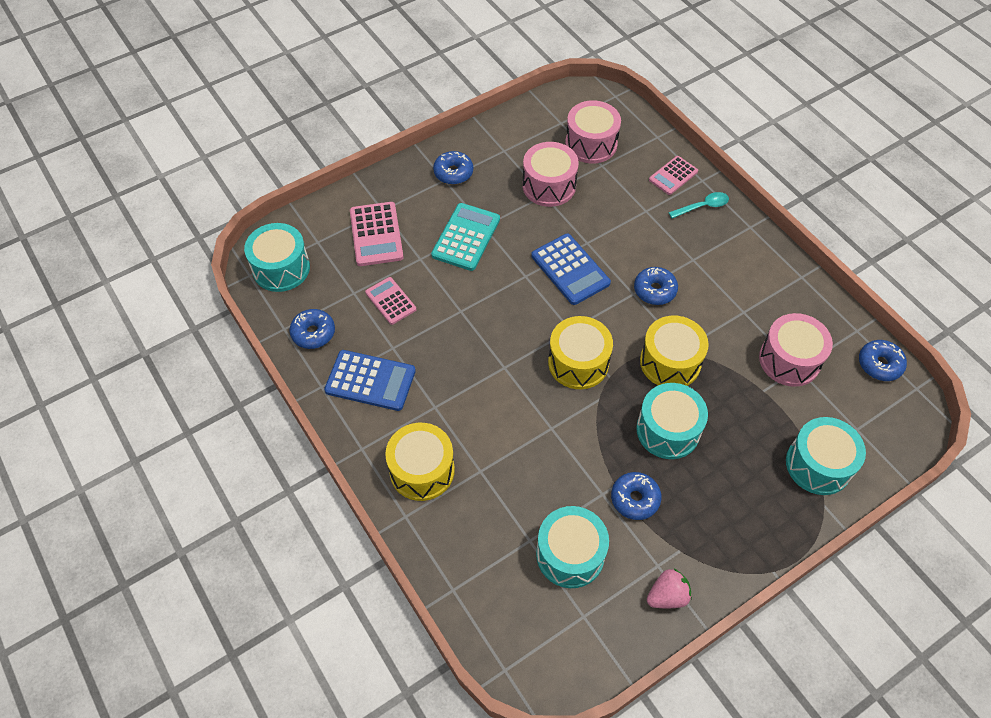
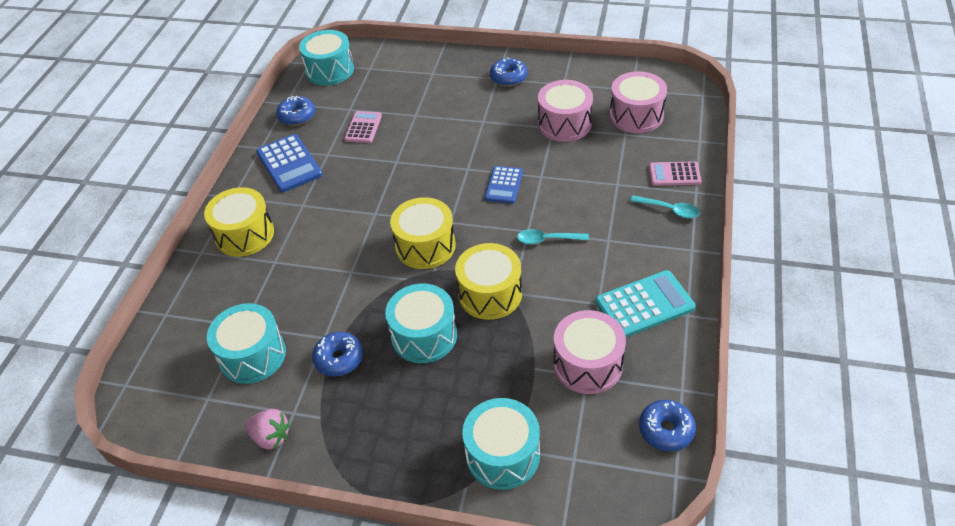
camera: 50 degrees right, 10 degrees down
pink calculator [350,202,403,266] -> none
turquoise calculator [431,203,500,271] -> turquoise calculator moved to [595,270,696,337]
blue calculator [531,234,611,305] -> blue calculator [485,166,523,204], size x0.64
blue donut [634,267,678,305] -> turquoise spoon [517,229,589,245]

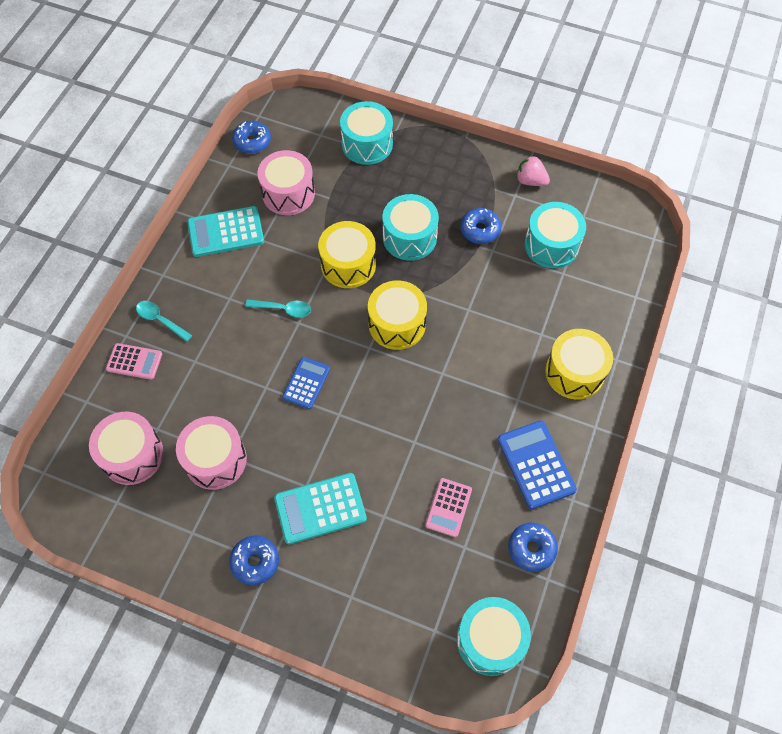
camera: 175 degrees left, 15 degrees up
none -> turquoise calculator [274,473,367,544]

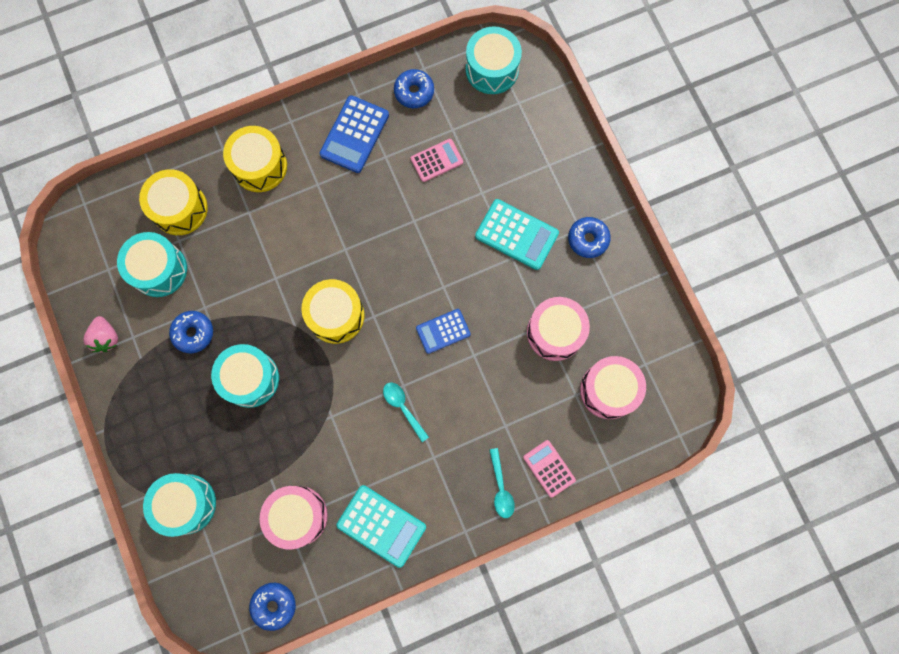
camera: 135 degrees left, 15 degrees up
yellow drum [318,221,376,288] -> yellow drum moved to [139,169,208,235]

